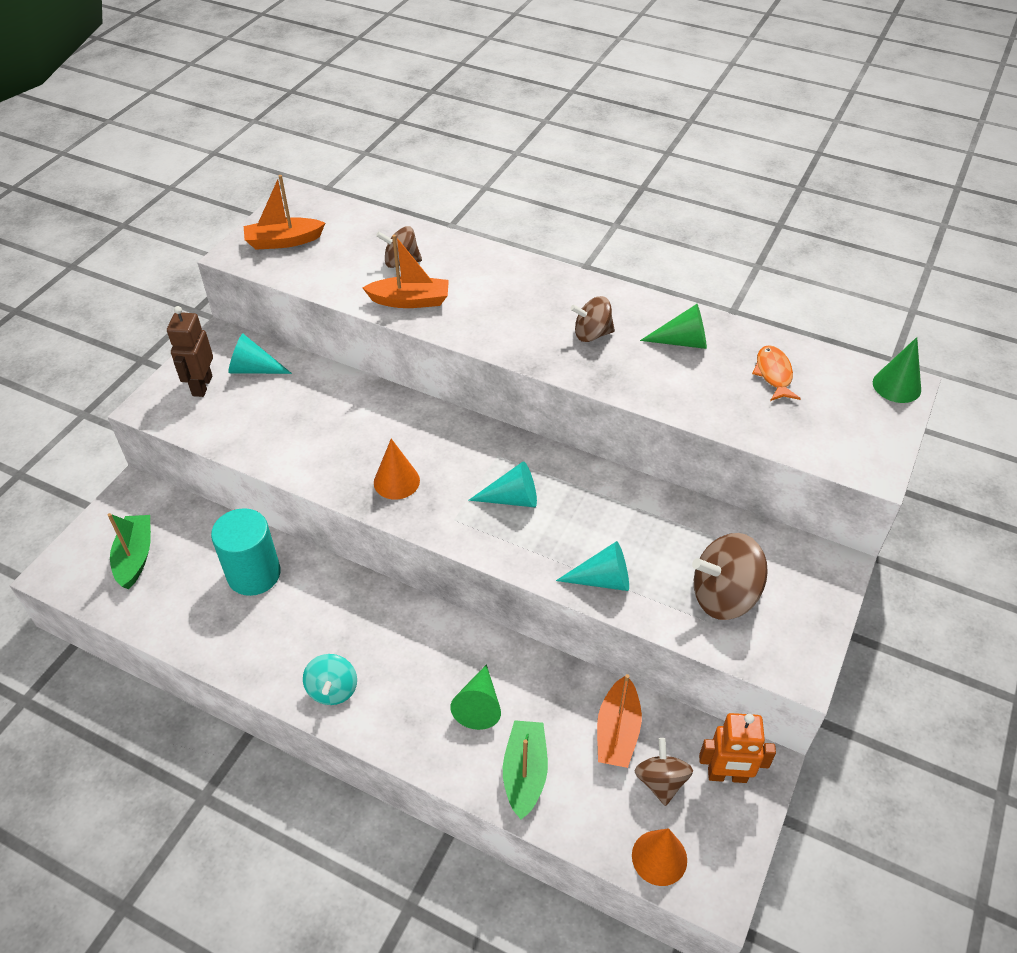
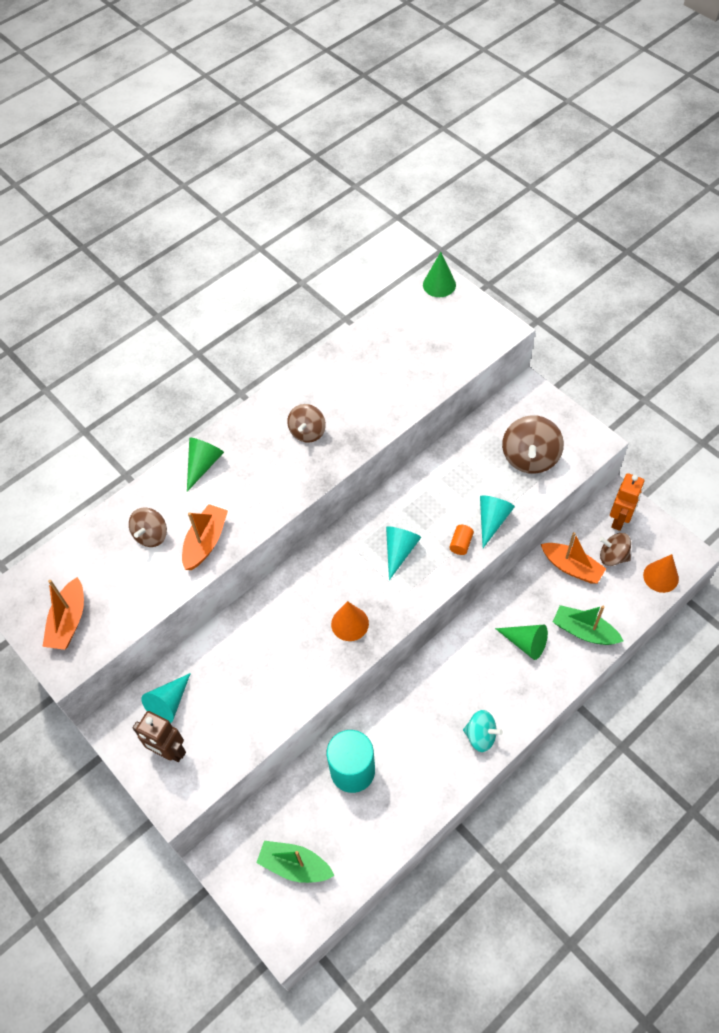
camera: 65 degrees left, 10 degrees up
green cone [640,304,707,349] -> green cone moved to [187,437,224,492]
orange fish [752,345,801,401] -> none
none -> orange cylinder [449,525,474,555]

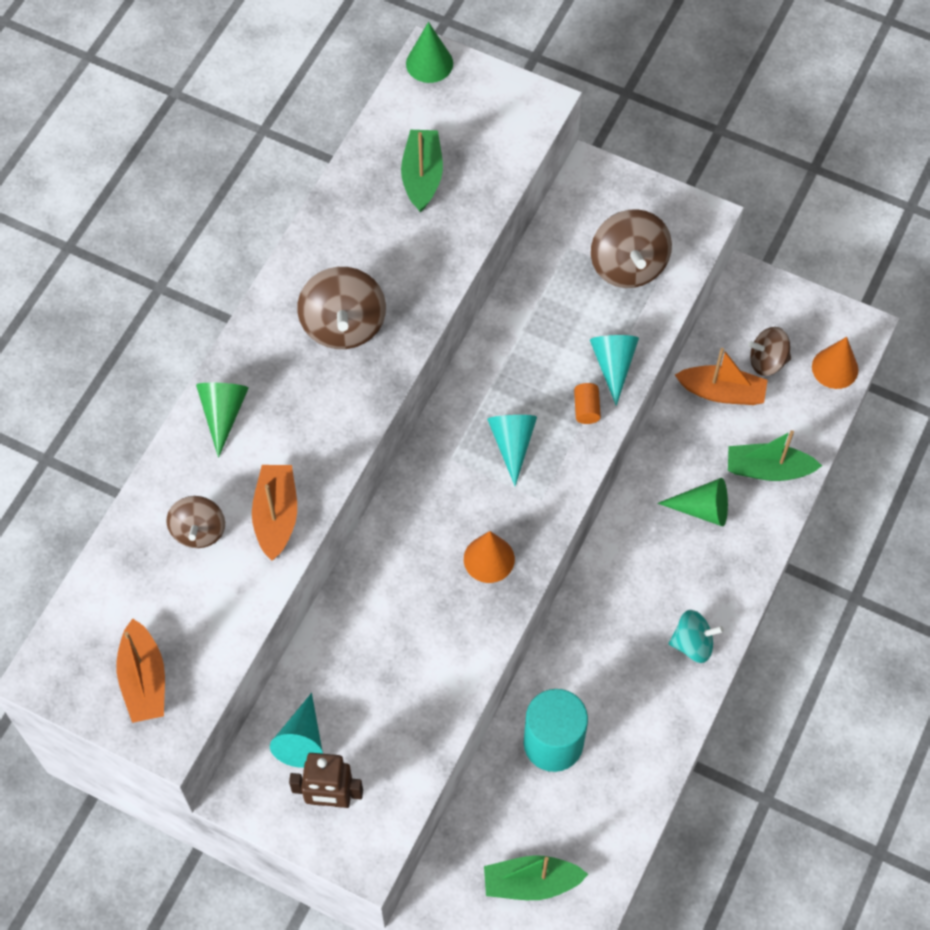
camera: 25 degrees left, 5 degrees up
brown spinning top [287,404,326,443] -> brown spinning top [297,267,386,349], size x1.58
orange robot [610,473,644,531] -> none
none -> green boat [401,130,443,213]

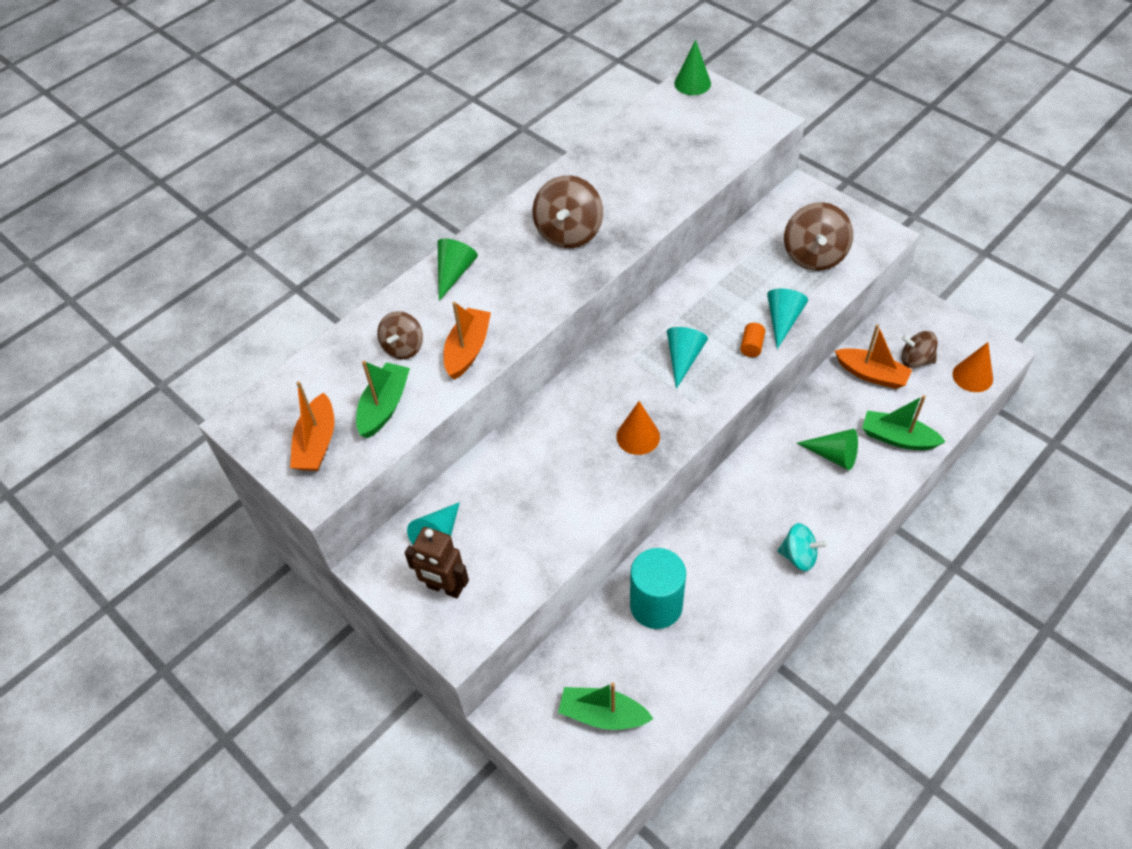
camera: 20 degrees right, 10 degrees down
green boat [401,130,443,213] -> green boat moved to [356,361,410,438]

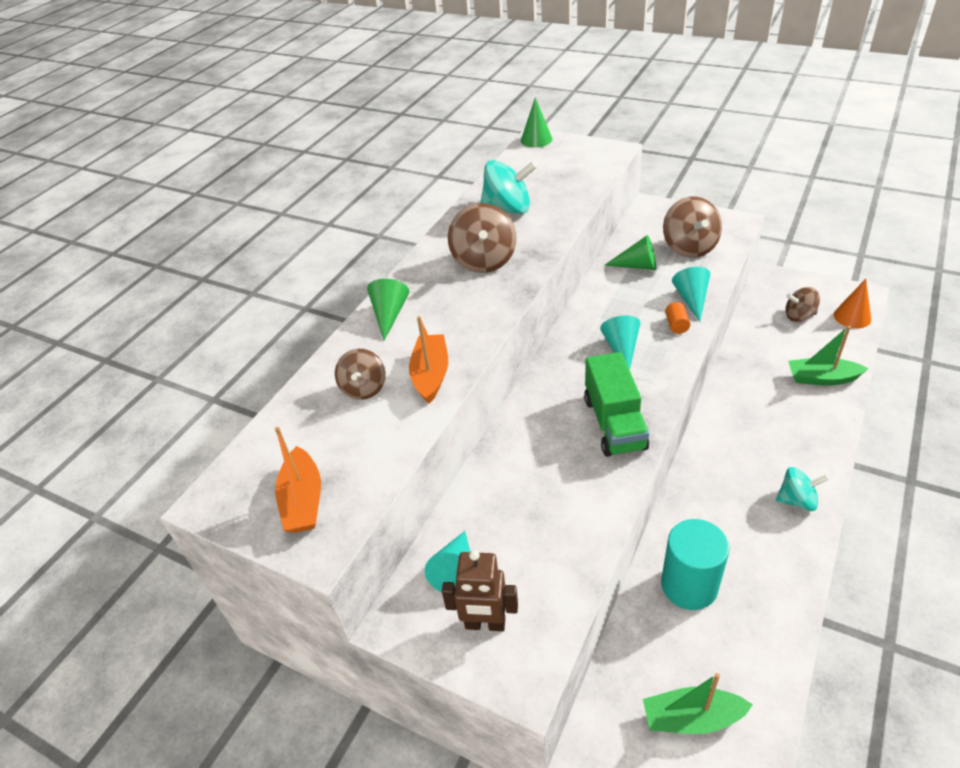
camera: 15 degrees left, 10 degrees down
green boat [356,361,410,438] -> none
orange cone [616,401,660,455] -> green truck [584,352,649,457]
green cone [797,429,858,470] -> green cone moved to [604,235,656,270]
orange boat [835,324,912,389] -> none
none -> turquoise spinning top [480,160,537,214]

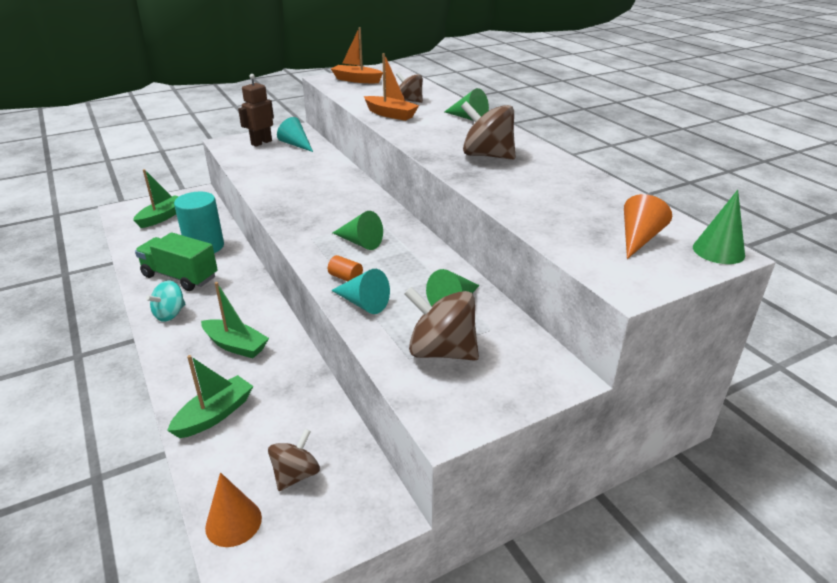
camera: 120 degrees right, 10 degrees down
turquoise spinning top [480,160,537,214] -> none
green truck [584,352,649,457] -> green truck moved to [135,232,218,291]
turquoise cone [600,315,640,370] -> green cone [333,211,383,250]
none -> green boat [201,282,269,358]
none -> orange cone [624,194,672,259]

